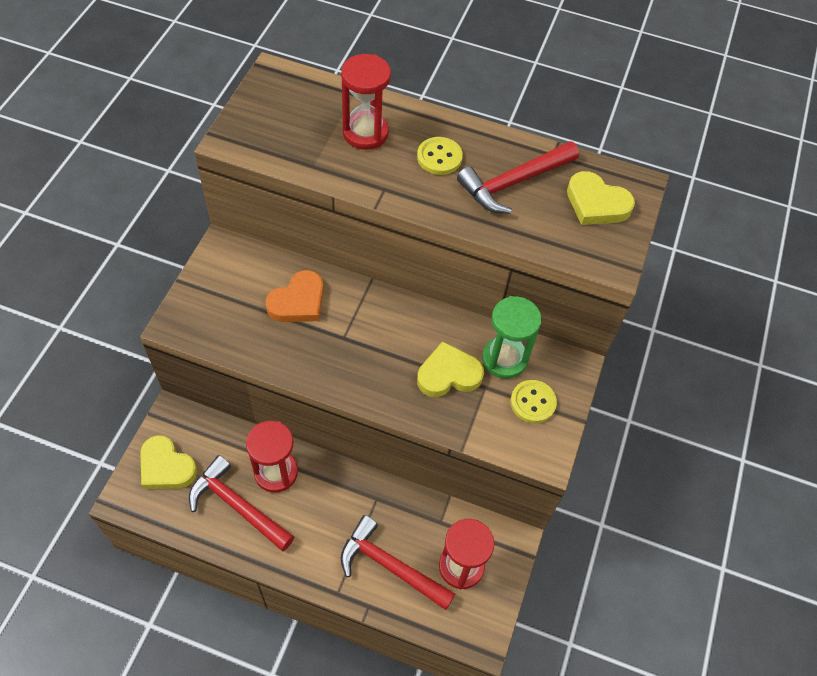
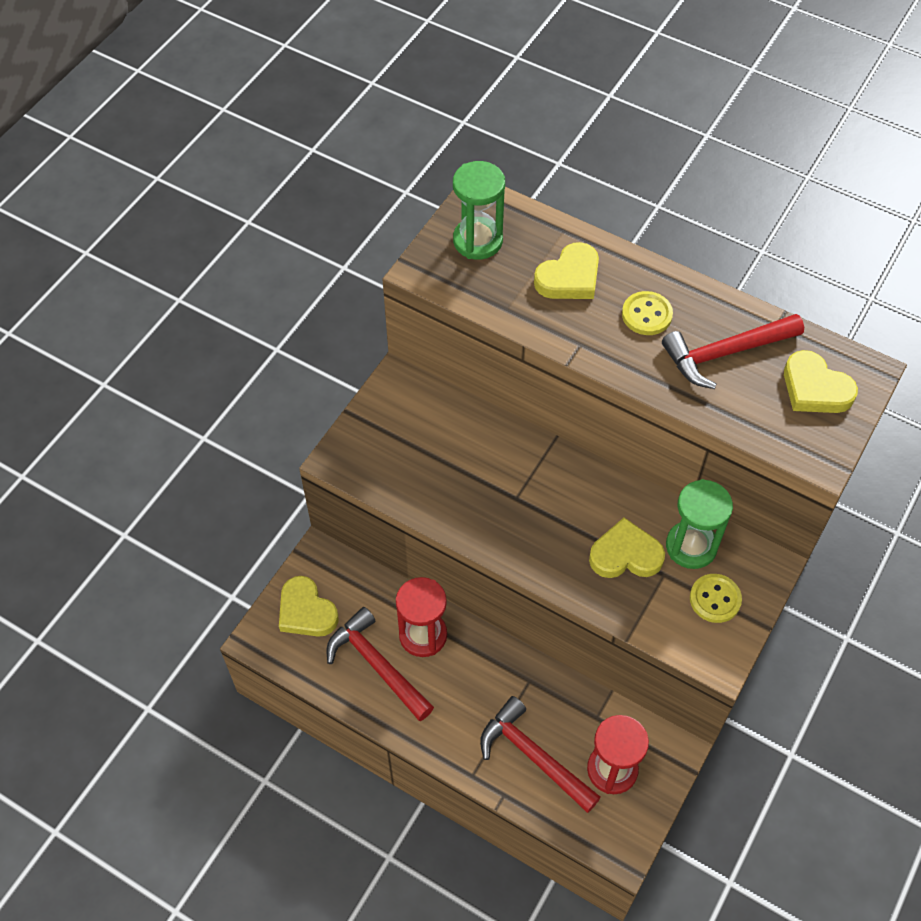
camera: 15 degrees right, 0 degrees up
orange heart [265,270,324,322] -> none
red hourglass [341,54,391,150] -> yellow heart [534,242,599,299]
none -> green hourglass [453,161,505,260]

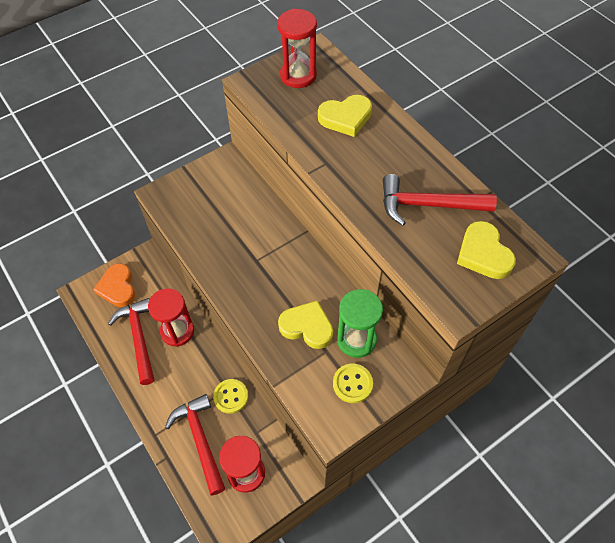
camera: 25 degrees right, 0 degrees up
yellow heart [279,576,339,637] -> orange heart [93,263,135,307]
green hourglass [453,161,505,260] -> red hourglass [277,9,317,88]
yellow button [622,291,673,335] -> yellow button moved to [213,379,248,414]

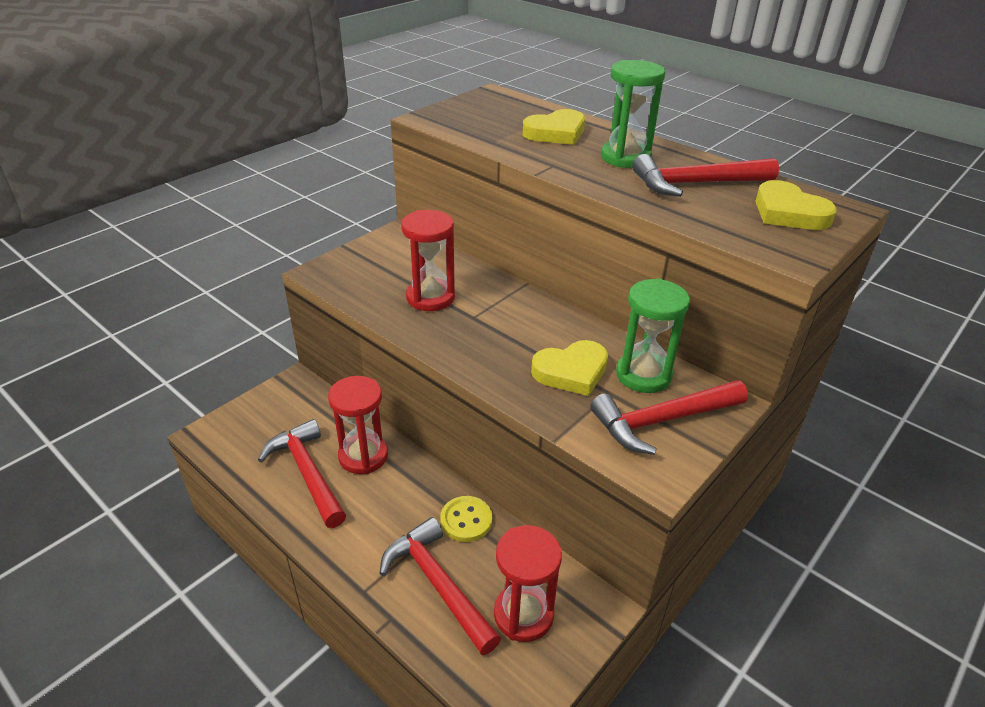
camera: 15 degrees left, 20 degrees down
orange heart [93,263,135,307] -> none
red hourglass [277,9,317,88] -> red hourglass moved to [401,210,455,311]
yellow heart [278,300,333,349] -> yellow heart turned 150 degrees clockwise [531,340,608,396]
yellow button [333,364,373,403] -> red hammer [590,380,748,455]
none -> green hourglass [601,60,666,168]

